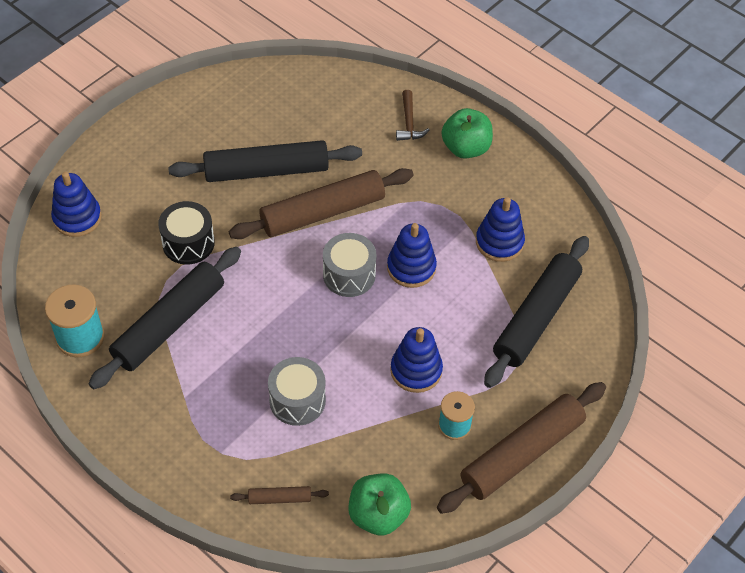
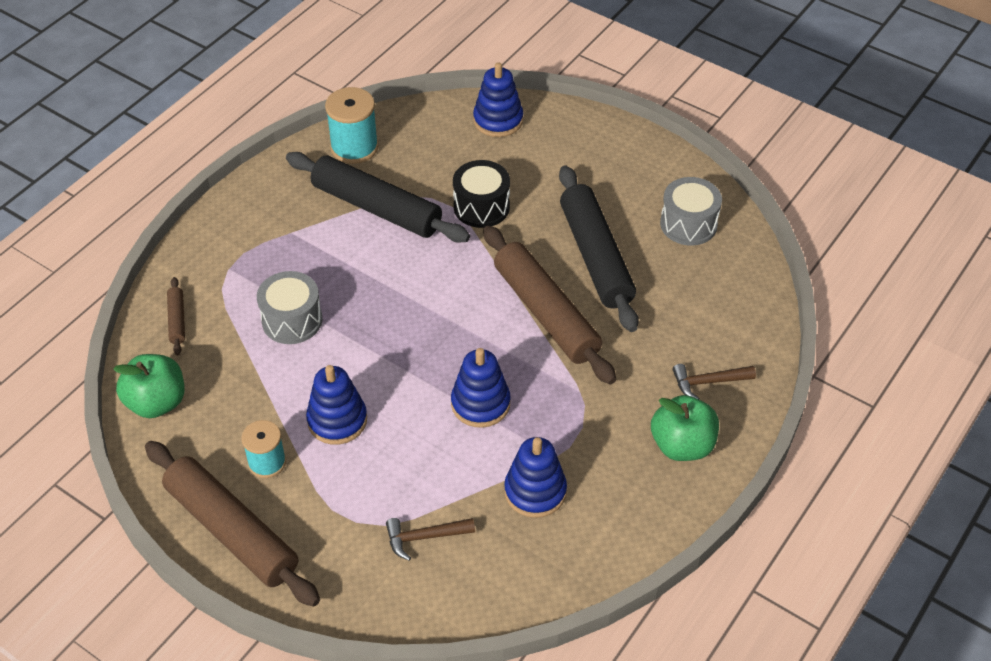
camera: 85 degrees right, 5 degrees down
grey drum [323,233,377,297] -> grey drum moved to [660,177,722,245]
black rolling pin [484,236,589,388] -> brown hammer [386,518,475,561]

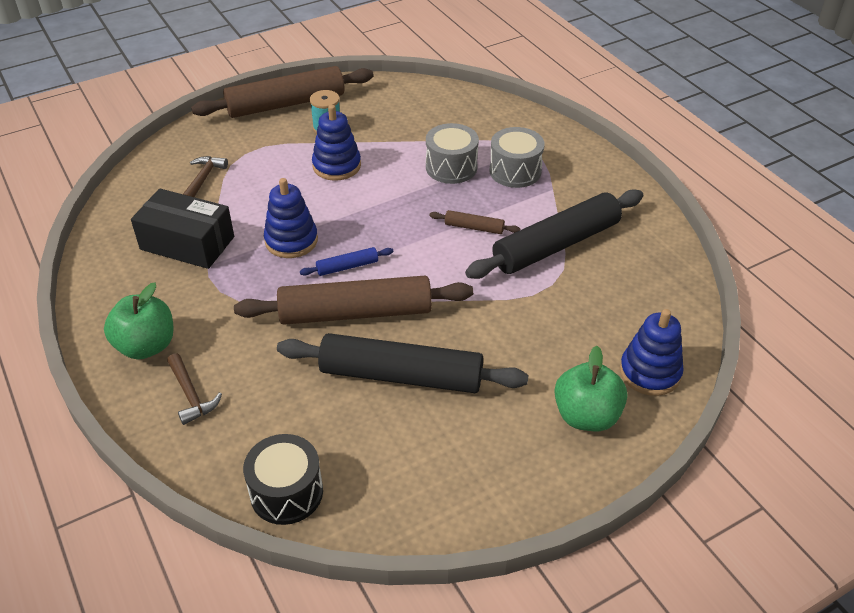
camera: 115 degrees right, 5 degrees down
green apple [113,354,184,418] -> green apple moved to [554,346,627,431]
brown rolling pin [167,277,185,355] -> brown rolling pin moved to [429,210,520,234]
turquoise spool [325,87,379,164] -> none
black drum [453,160,510,228] -> black drum moved to [243,434,323,525]
blue stacking toy [504,437,567,518] -> black box [131,188,234,269]
grey drum [660,177,722,245] -> grey drum moved to [489,127,545,188]
brown hammer [673,364,756,399] -> brown hammer turned 135 degrees clockwise [167,353,222,425]
none -> blue rolling pin [300,247,394,276]

